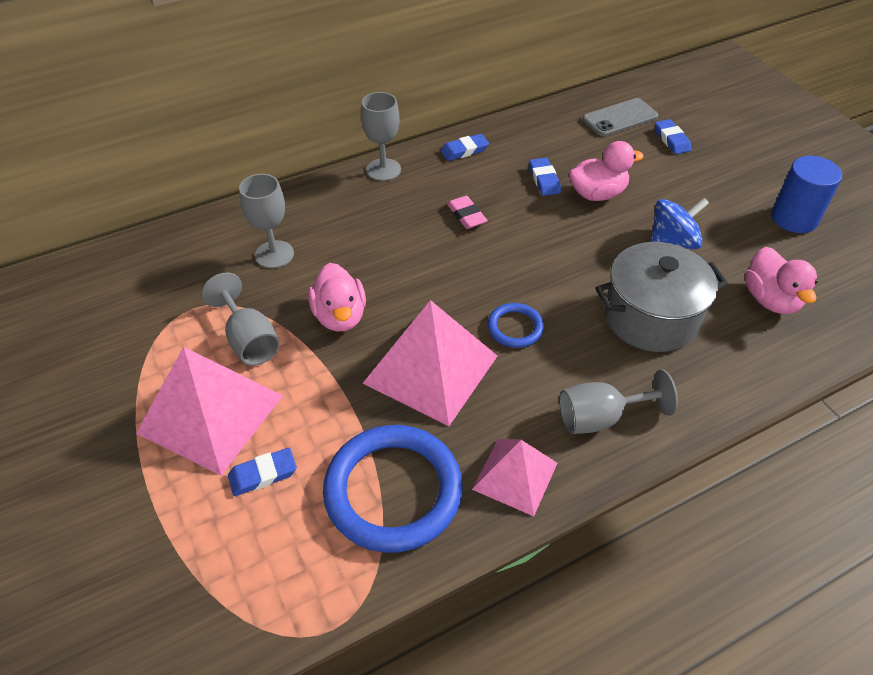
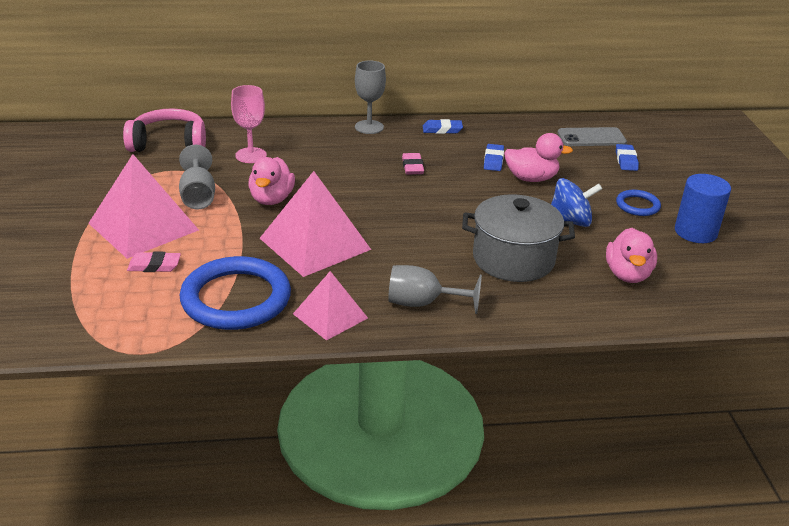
camera: 20 degrees right, 15 degrees down
blue eraser [228,448,297,496] -> pink eraser [127,251,181,272]
grey goblet [239,174,294,268] -> pink goblet [231,85,267,163]
blue ring [488,303,544,348] -> blue ring moved to [616,190,661,216]
none -> pink headphones [123,108,206,152]

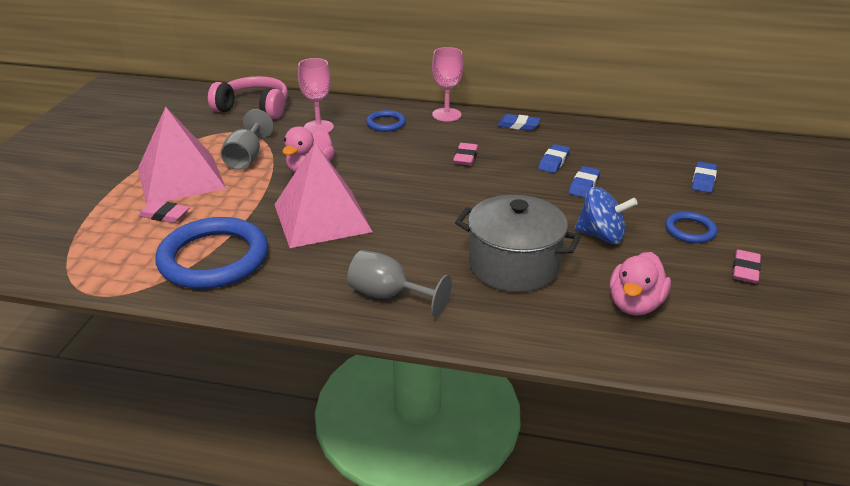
camera: 20 degrees right, 0 degrees up
pink pyramid [293,271,368,341] -> none
grey goblet [355,61,386,134] -> pink goblet [432,47,463,122]
pink duck [504,133,573,182] -> blue eraser [569,166,600,198]
grey phone [557,127,627,146] -> none
blue cylinder [675,174,731,243] -> pink eraser [733,250,761,283]
none -> blue ring [366,110,406,132]

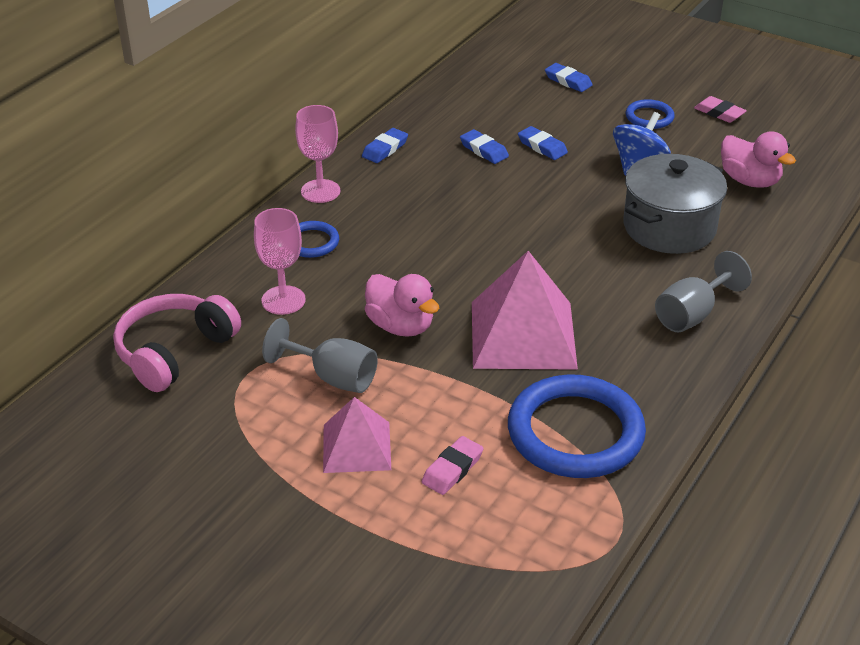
camera: 70 degrees left, 5 degrees up
pink pyramid [138,107,226,205] -> pink pyramid [323,397,391,473], size x0.60
pink eraser [453,143,478,166] -> none

